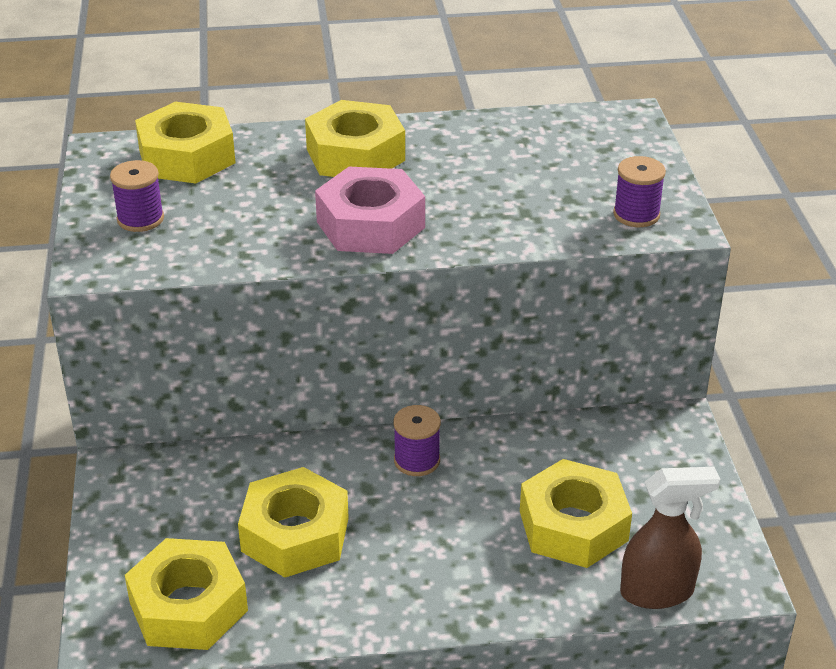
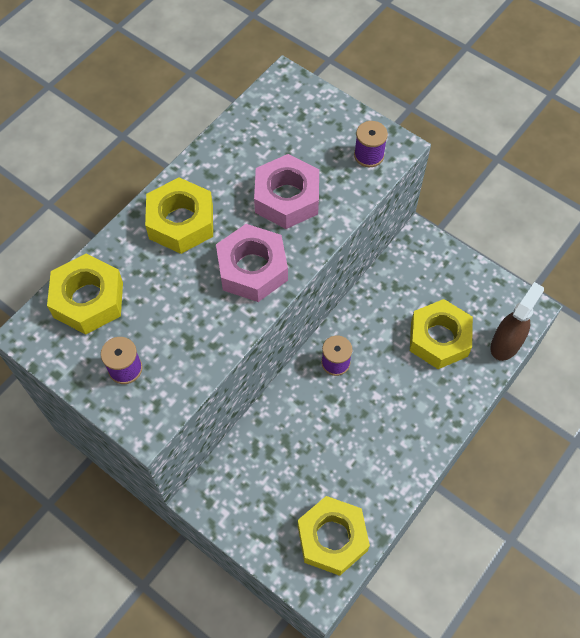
camera: 45 degrees left, 25 degrees up
yellow nut [238,467,349,577] -> none
none -> pink nut [254,154,319,229]

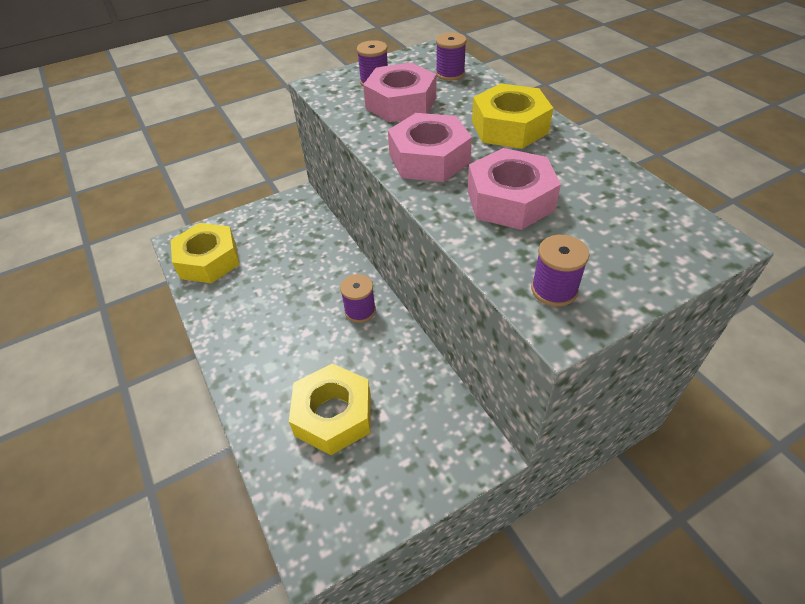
camera: 115 degrees right, 15 degrees down
yellow nut [47,254,123,335] -> purple spool [436,33,467,81]
brown spray bottle [490,282,544,361] -> none
none -> pink nut [363,63,436,122]

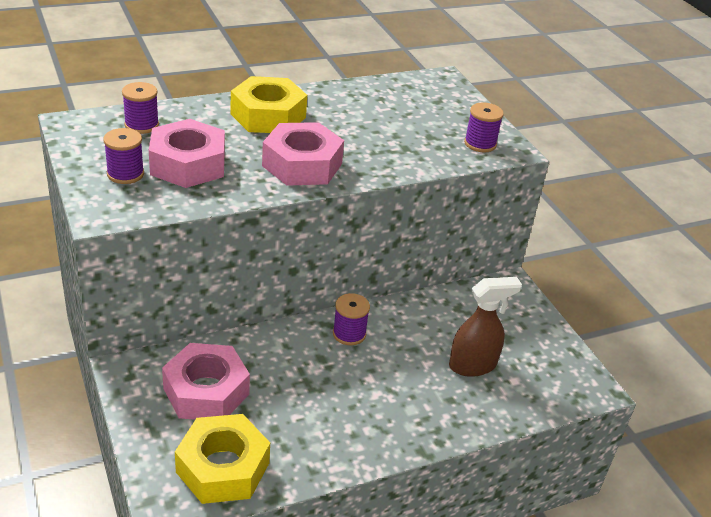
camera: 90 degrees left, 10 degrees down
yellow nut [289,363,371,455] -> brown spray bottle [449,277,522,377]
pink nut [467,148,561,230] -> pink nut moved to [162,343,250,420]

